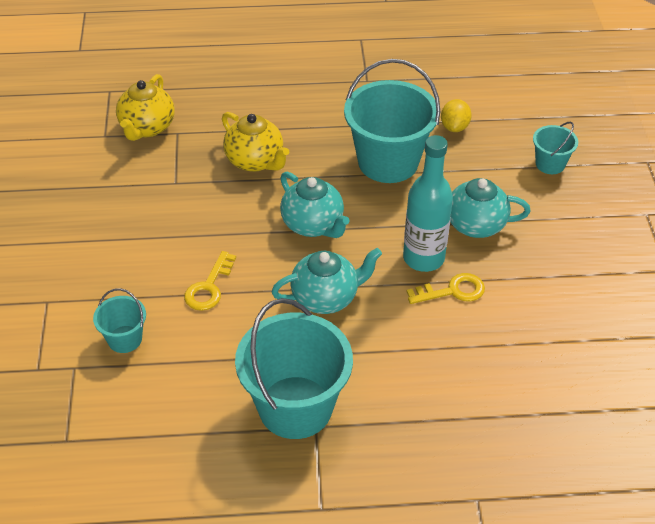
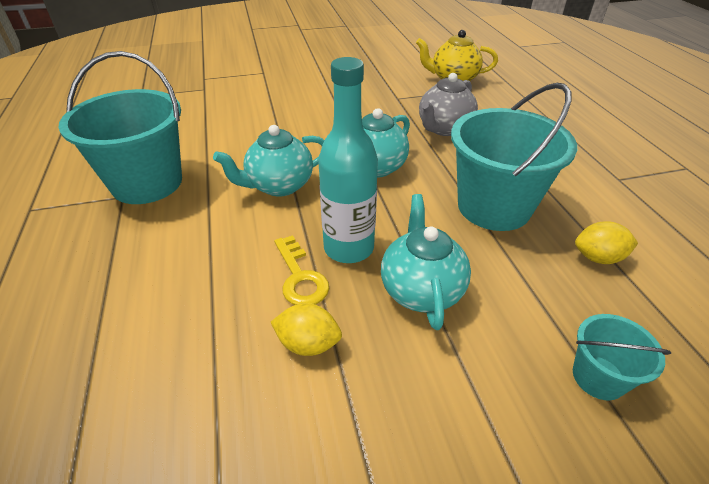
camera: 80 degrees right, 5 degrees down
turquoise bucket [93,288,146,353] -> none
yellow key [184,251,236,311] -> none
yellow teapot [222,112,289,172] -> grey teapot [419,73,478,136]
turquoise teapot [272,248,382,314] -> turquoise teapot turned 90 degrees clockwise [213,125,324,197]
none -> yellow lemon [271,303,342,356]

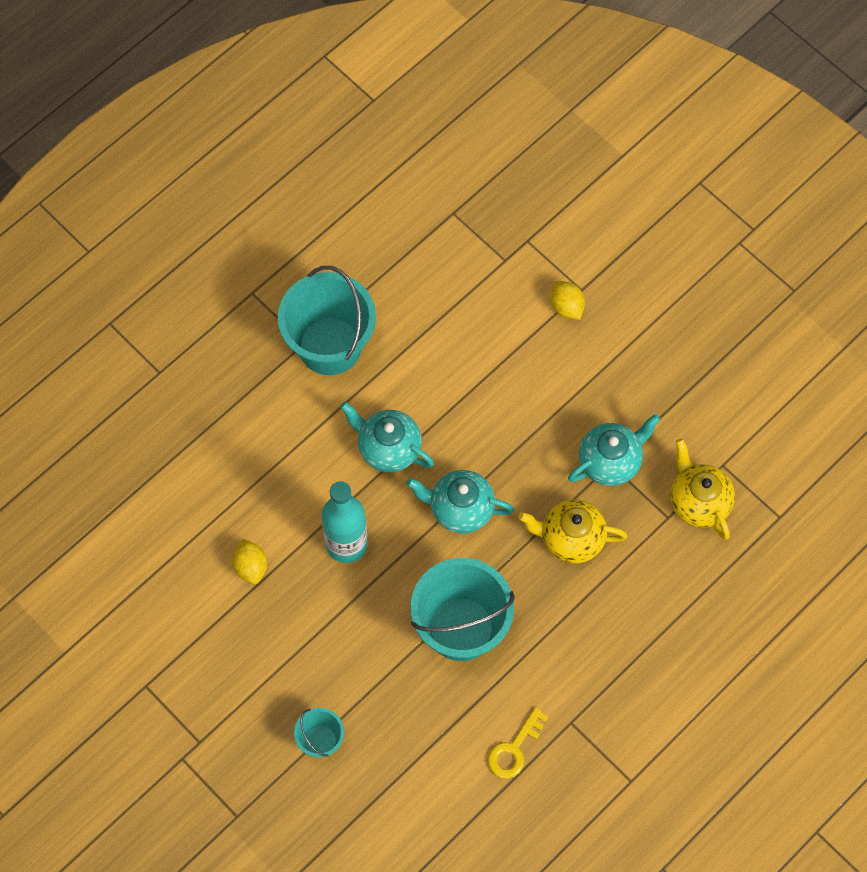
camera: 60 degrees right, 25 degrees up
yellow key [274,235,329,305] -> yellow key moved to [487,707,548,779]
turquoise teapot [381,194,471,330] -> turquoise teapot moved to [568,414,660,486]
grey teapot [419,73,478,136] -> yellow teapot [518,500,627,563]
yellow lemon [575,221,638,264] -> yellow lemon moved to [551,281,585,320]

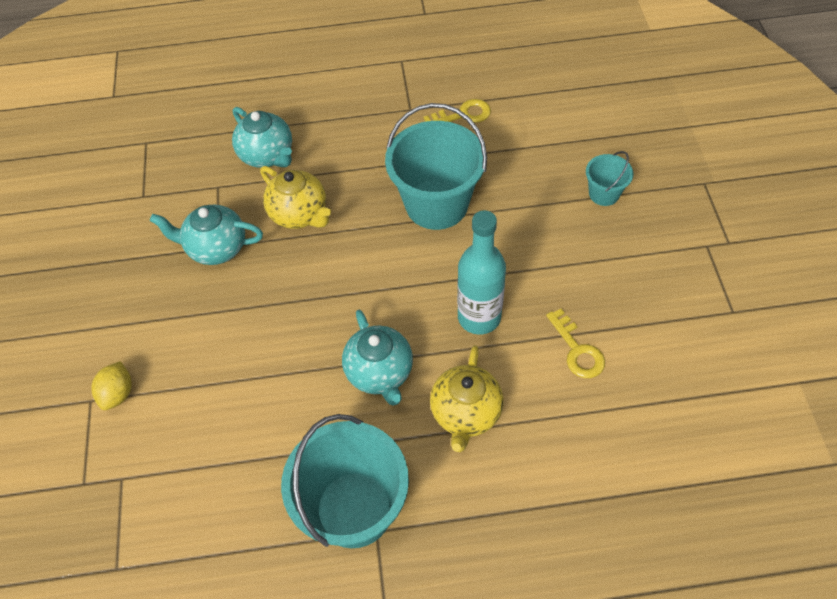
camera: 140 degrees left, 10 degrees down
yellow lemon [232,539,267,584] -> yellow key [546,309,605,378]
turquoise teapot [406,470,514,534] -> turquoise teapot moved to [232,107,292,168]
yellow teapot [670,438,735,540] -> yellow teapot moved to [430,345,503,452]

